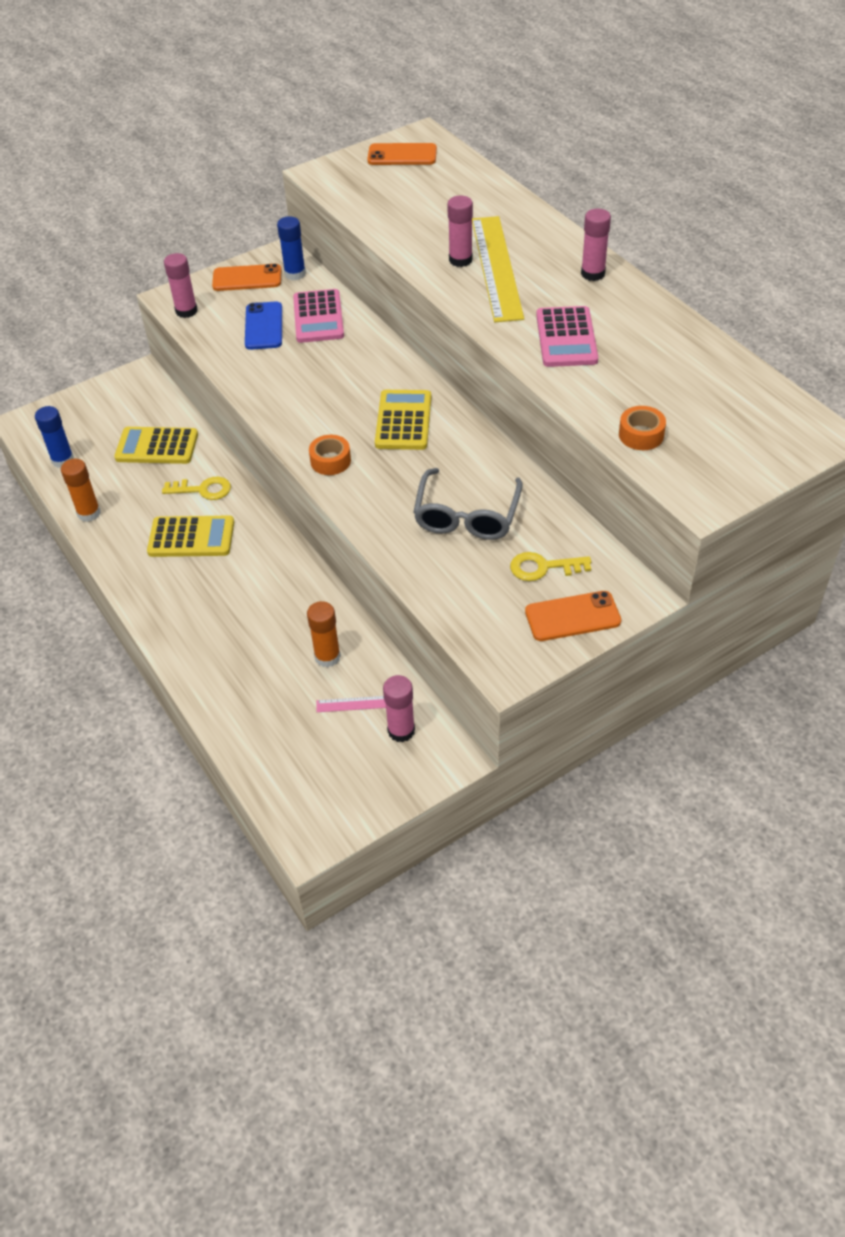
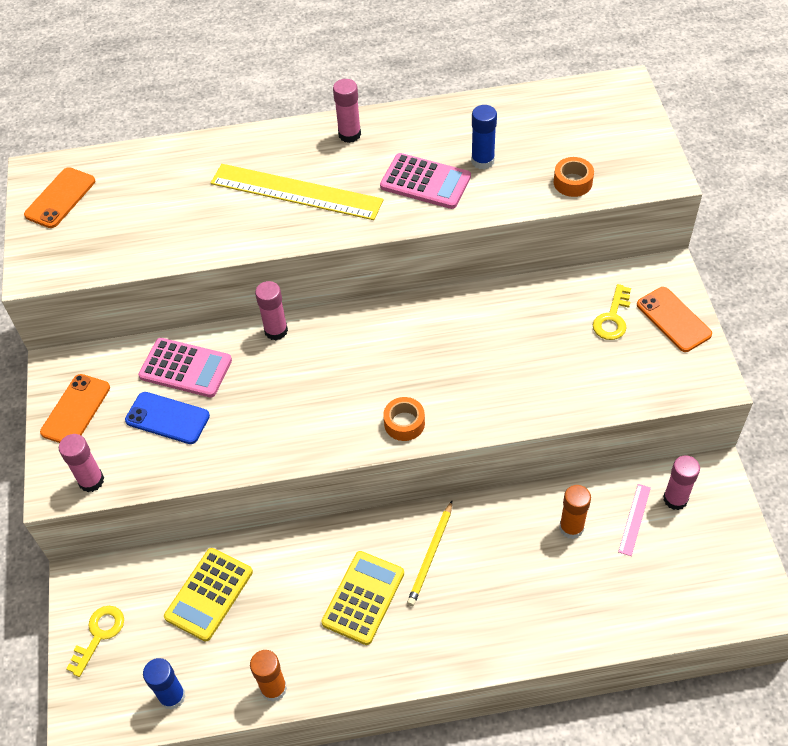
camera: 65 degrees left, 5 degrees up
yellow key [162,477,231,500] -> yellow key moved to [66,606,124,677]
blue glue stick [277,216,306,280] -> blue glue stick moved to [471,105,497,170]
yellow calculator [375,390,431,450] -> none
grey glasses [413,468,523,540] -> none
pink glue stick [447,195,473,267] -> pink glue stick moved to [255,281,288,340]
orange phone [525,591,621,641] -> orange phone turned 45 degrees counterclockwise [637,287,712,352]
none -> yellow pencil [407,501,452,606]

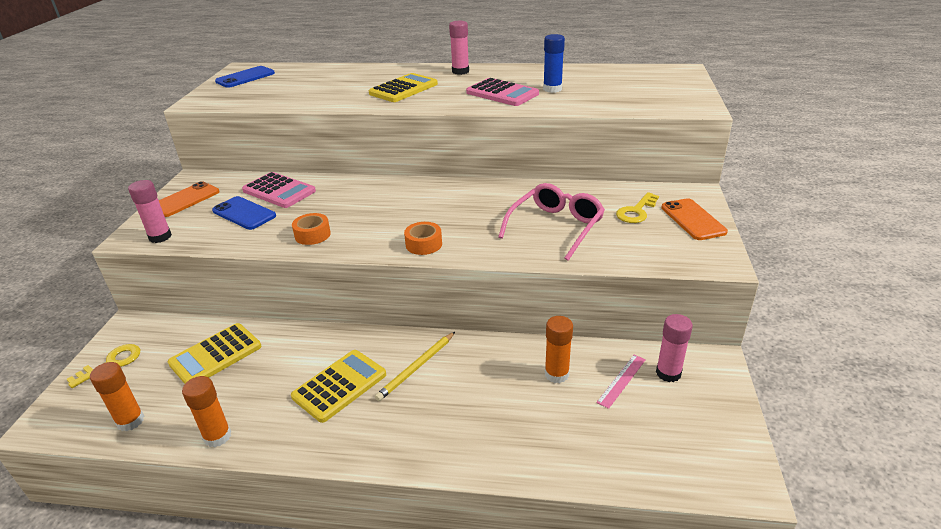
camera: 15 degrees right, 20 degrees down
orange phone [24,167,95,228] -> blue phone [215,66,275,88]
blue glue stick [143,658,186,710] -> orange glue stick [90,362,144,432]
yellow ruler [211,164,383,220] -> yellow calculator [369,73,438,102]
pink glue stick [255,281,288,340] -> none
orange tape [553,157,594,197] -> orange tape moved to [292,213,331,245]
none -> pink glasses [498,183,605,260]

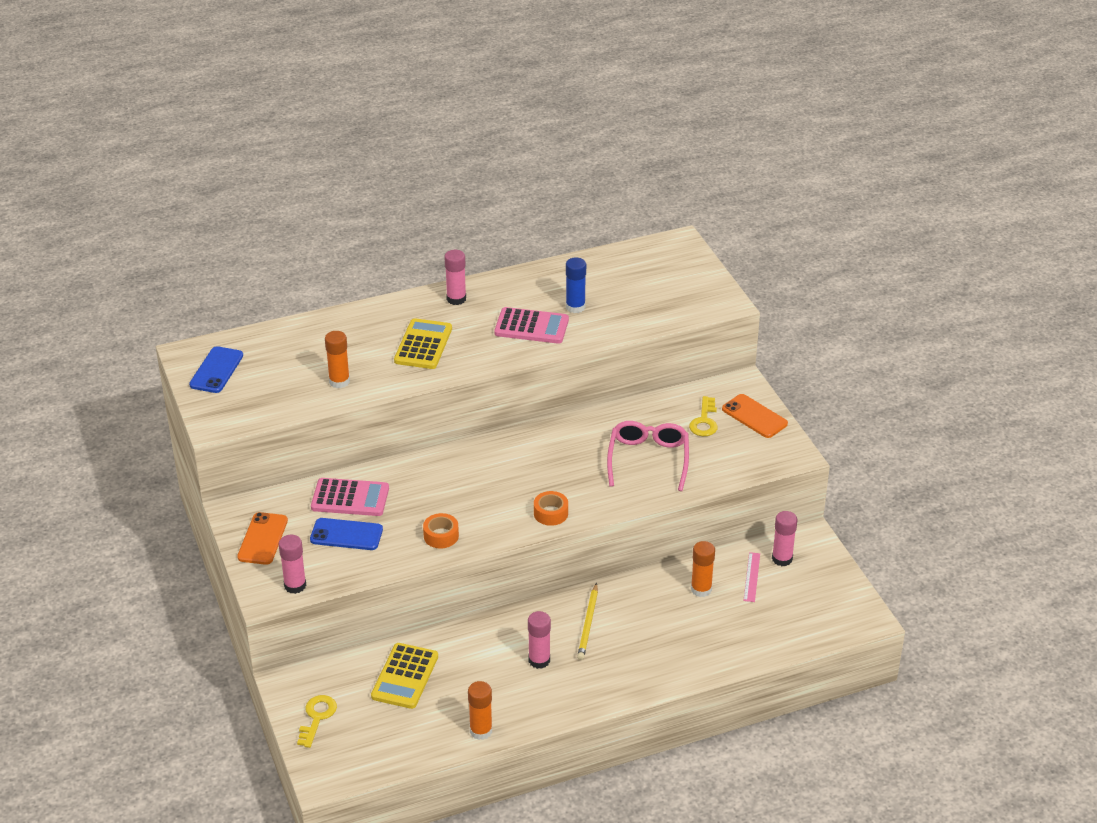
camera: 30 degrees left, 5 degrees up
orange glue stick [90,362,144,432] -> orange glue stick moved to [325,331,350,388]
yellow calculator [291,350,386,423] -> pink glue stick [528,611,551,669]

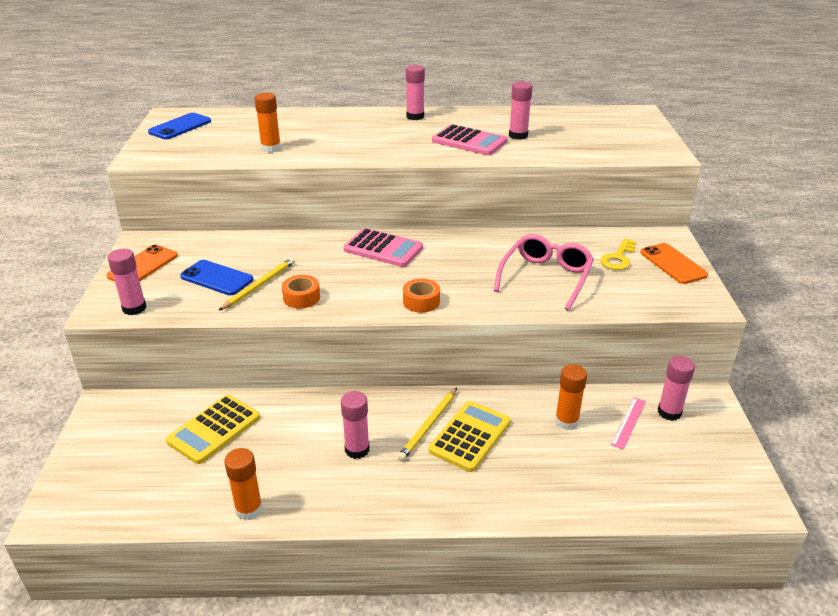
camera: 20 degrees right, 5 degrees down
yellow key [297,695,337,748] -> none
pink calculator [311,478,389,516] -> pink calculator moved to [343,228,423,267]
yellow calculator [394,318,452,369] -> yellow calculator moved to [428,401,511,472]
blue glue stick [566,258,586,313] -> pink glue stick [509,81,533,140]
none -> yellow pencil [218,258,295,311]

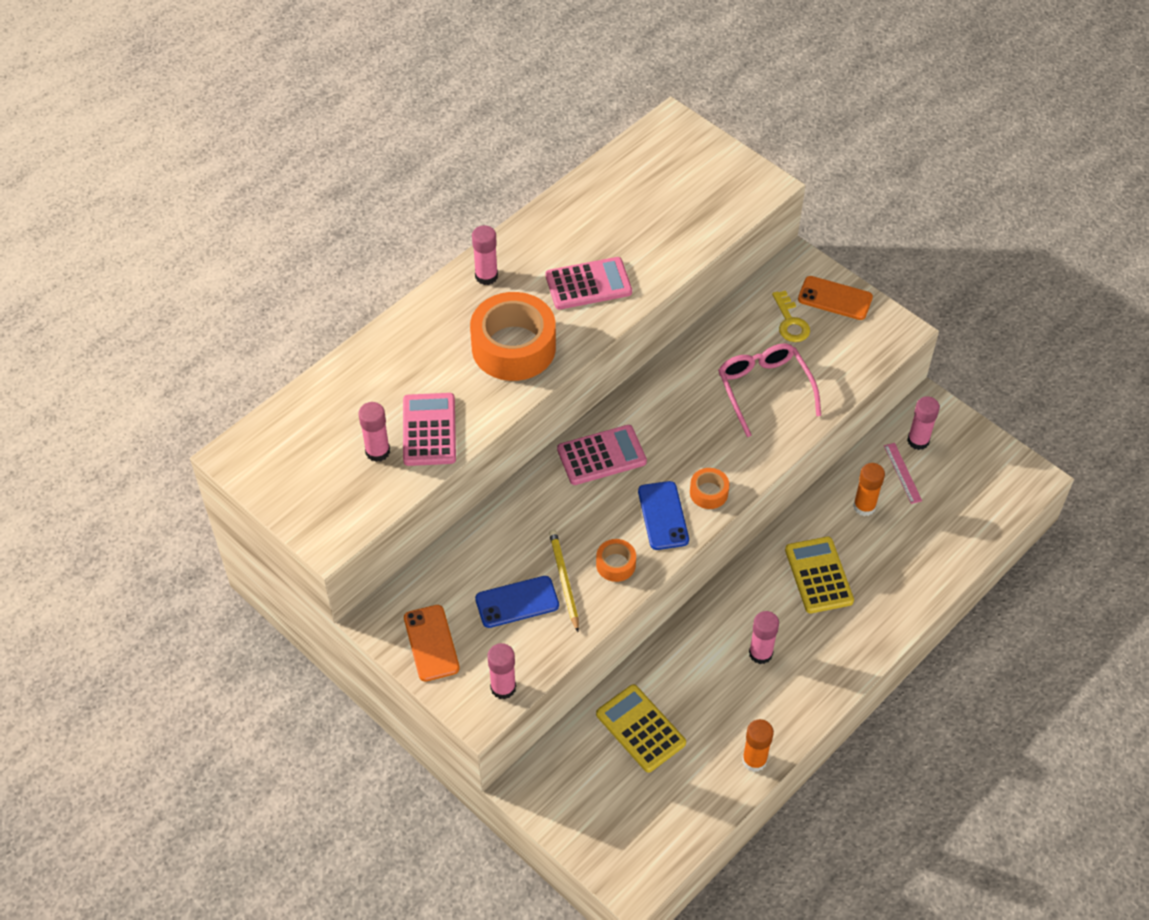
camera: 45 degrees left, 20 degrees up
blue phone [148,113,211,139] -> blue phone moved to [638,481,689,550]
yellow calculator [166,395,260,464] -> yellow calculator turned 150 degrees clockwise [596,684,686,773]
orange glue stick [254,93,281,153] -> pink calculator [403,393,456,466]
yellow pencil [398,388,457,461] -> none
pink glue stick [509,81,533,140] -> pink glue stick moved to [358,402,390,462]
none -> orange tape [470,292,556,381]

